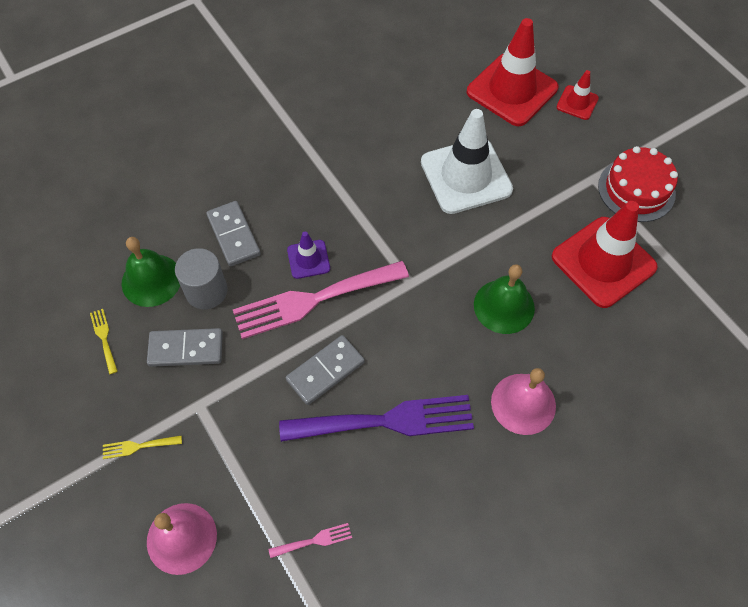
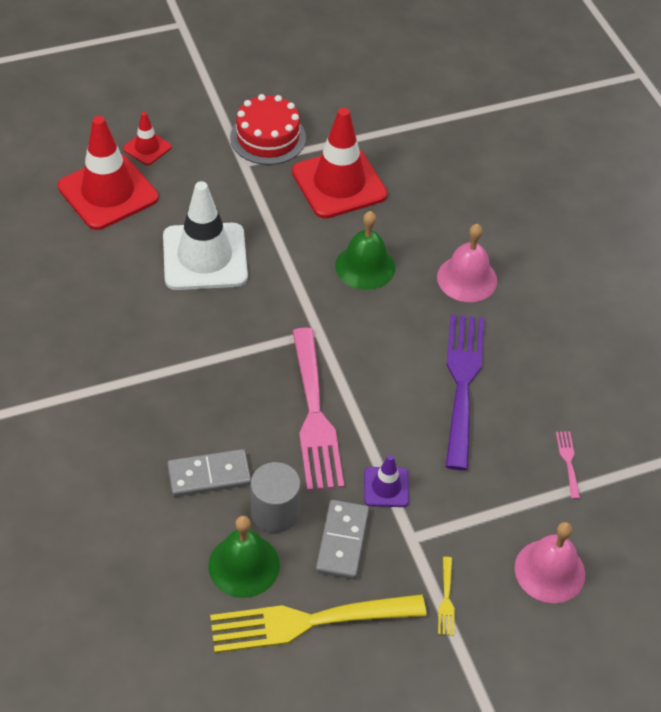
camera: 80 degrees left, 10 degrees down
yellow fork [90,309,118,374] -> yellow fork [210,594,427,653], size x2.48
grey domino [286,335,365,405] -> none
purple traffic cone [287,232,330,279] -> purple traffic cone moved to [364,455,409,507]

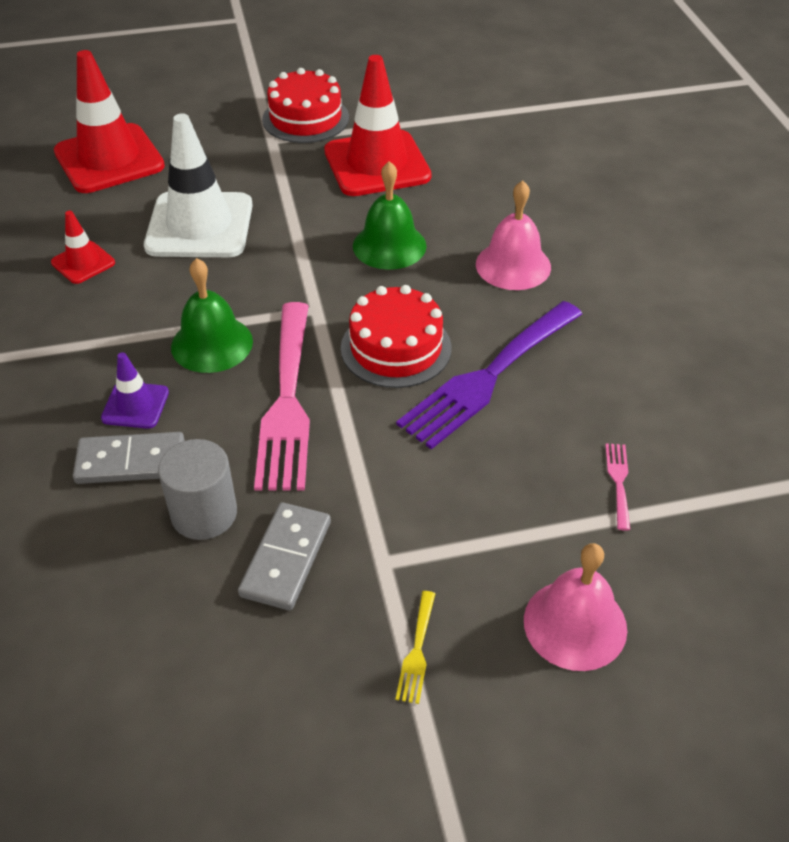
camera: 10 degrees right, 5 degrees down
red traffic cone [123,112,171,165] -> red traffic cone moved to [51,211,115,284]
green bell [208,516,280,598] -> green bell moved to [171,258,253,373]
yellow fork [210,594,427,653] -> none
purple traffic cone [364,455,409,507] -> purple traffic cone moved to [101,352,169,429]
purple fork [446,314,484,470] -> purple fork turned 150 degrees counterclockwise [396,301,582,449]
none -> red cake [341,285,452,388]

